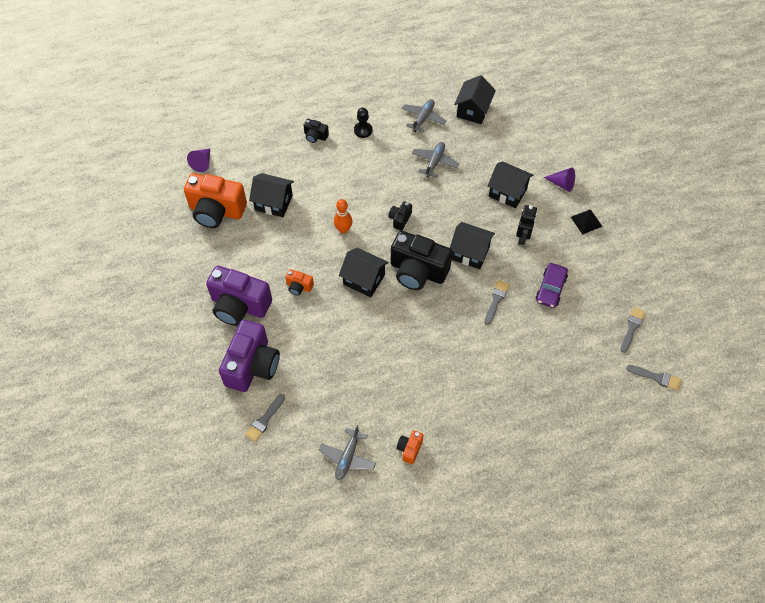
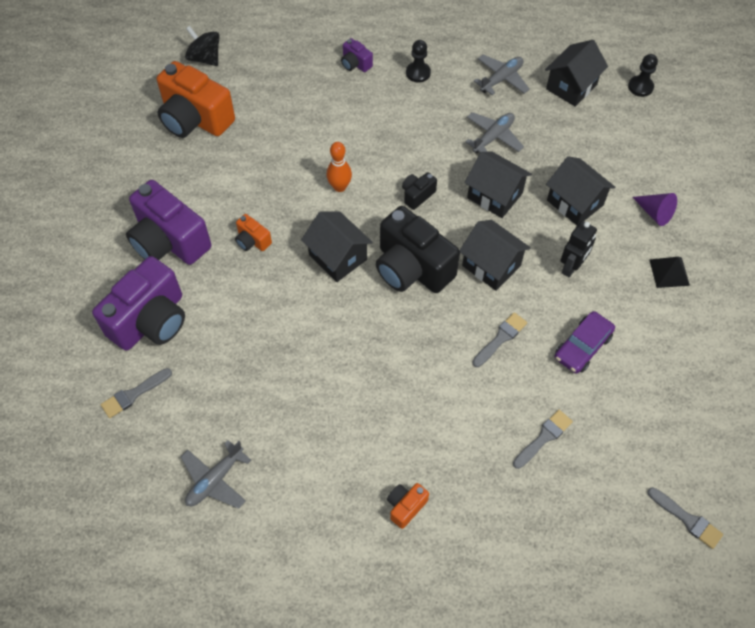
camera: 20 degrees right, 0 degrees up
purple cone [187,148,210,172] -> black spinning top [185,26,220,66]
black house [249,173,294,217] -> black house moved to [465,151,532,218]
black camera [304,119,329,143] -> purple camera [341,38,373,72]
orange camera [396,430,423,464] -> orange camera moved to [387,483,429,529]
grey brush [621,307,645,353] -> grey brush moved to [513,410,573,469]
none -> black pawn [628,54,658,97]

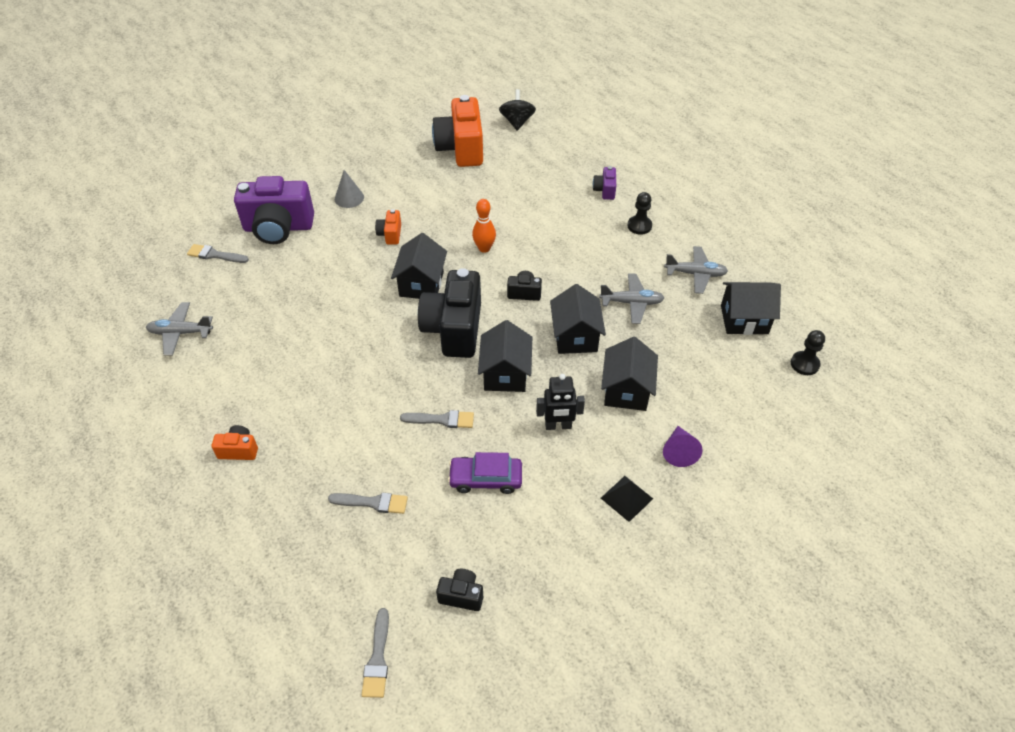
camera: 50 degrees right, 10 degrees down
purple camera [126,180,211,265] -> grey cone [335,170,364,208]
none -> black camera [436,569,483,611]

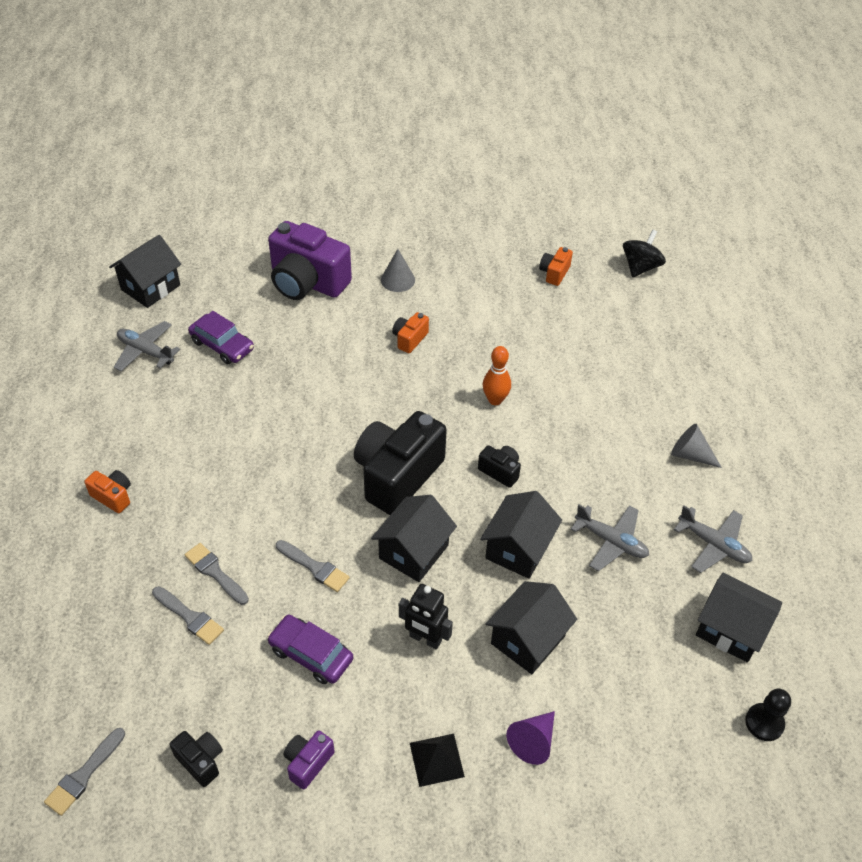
camera: 30 degrees right, 0 degrees up
grey brush [187,244,249,263] -> grey brush moved to [185,543,249,605]
black house [391,233,447,299] -> black house moved to [109,235,181,308]
orange camera [432,95,483,167] -> orange camera [539,247,573,286], size x0.45
purple camera [593,166,616,200] -> purple camera moved to [283,731,335,790]
black pawn [628,192,652,235] -> grey cone [671,424,722,468]
none -> purple car [188,311,254,364]

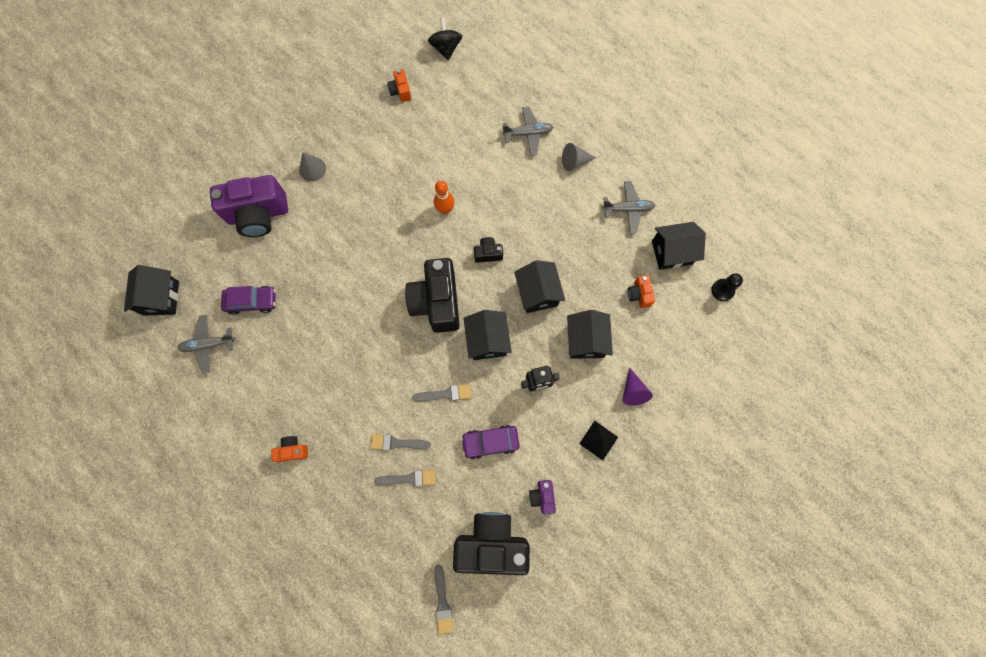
camera: 40 degrees left, 25 degrees up
black camera [169,731,223,787] -> black camera [453,512,530,575], size x2.23
orange camera [392,312,429,353] -> orange camera moved to [628,275,655,308]
grey plane [571,505,649,571] -> grey plane moved to [502,106,553,155]

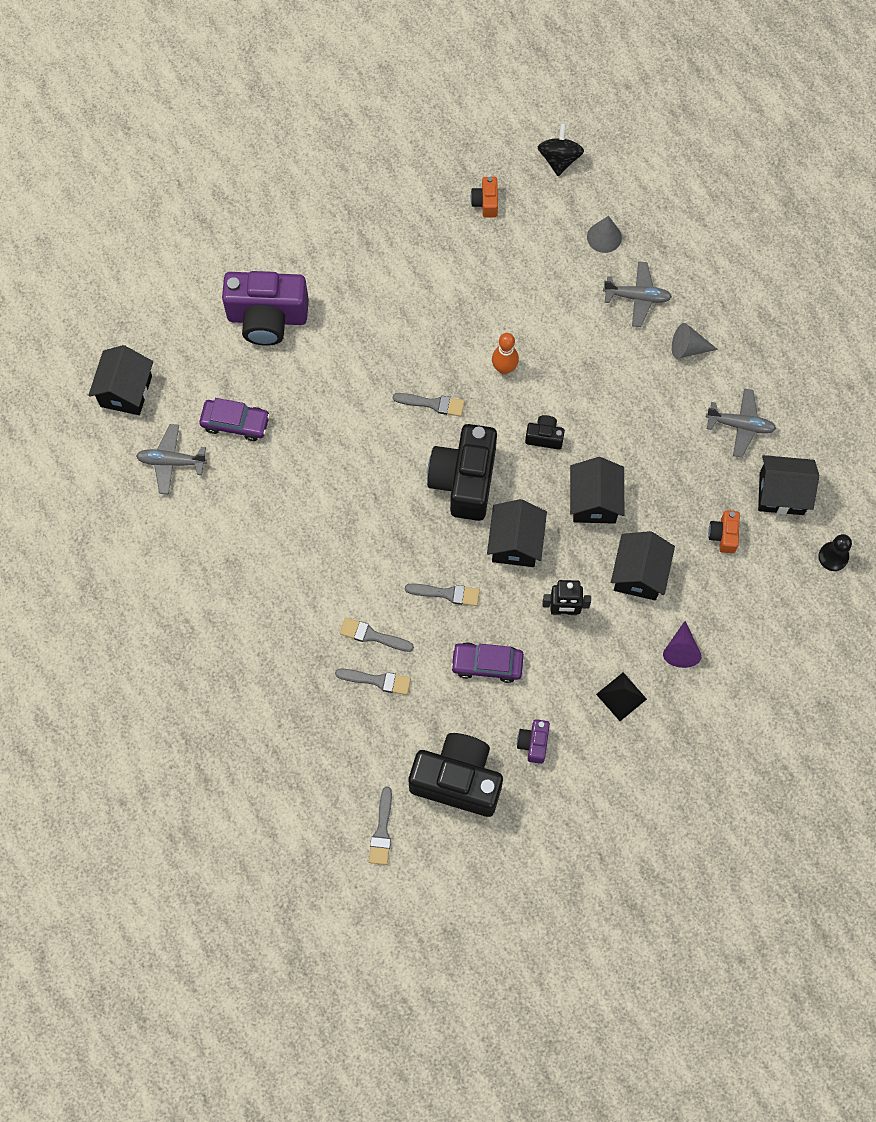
camera: 15 degrees right, 5 degrees down
orange camera [271,436,308,462] -> none
grey cone [299,152,326,181] -> grey cone moved to [587,216,622,253]
none -> grey brush [393,393,465,417]

